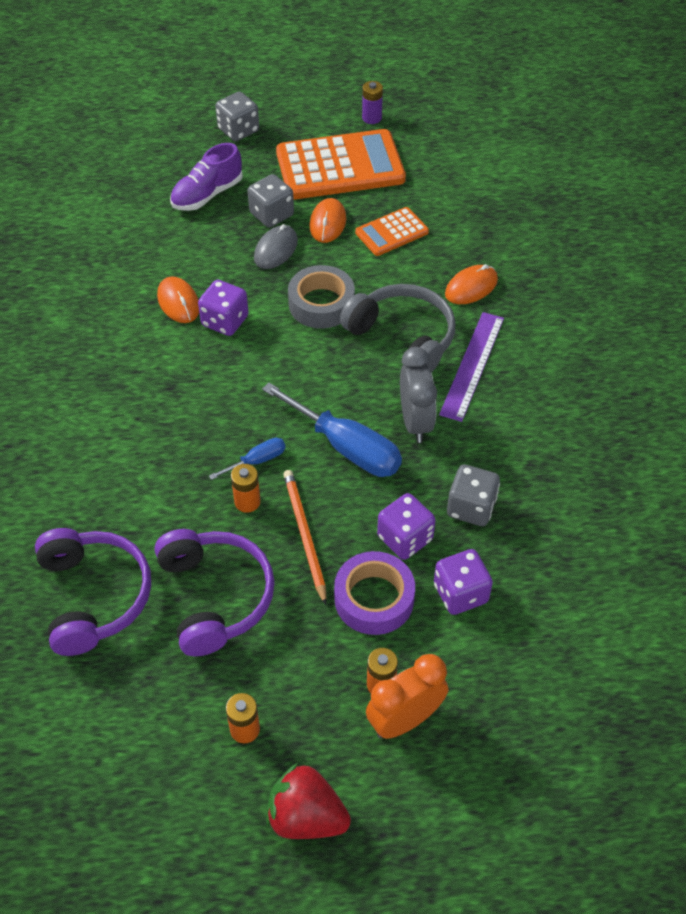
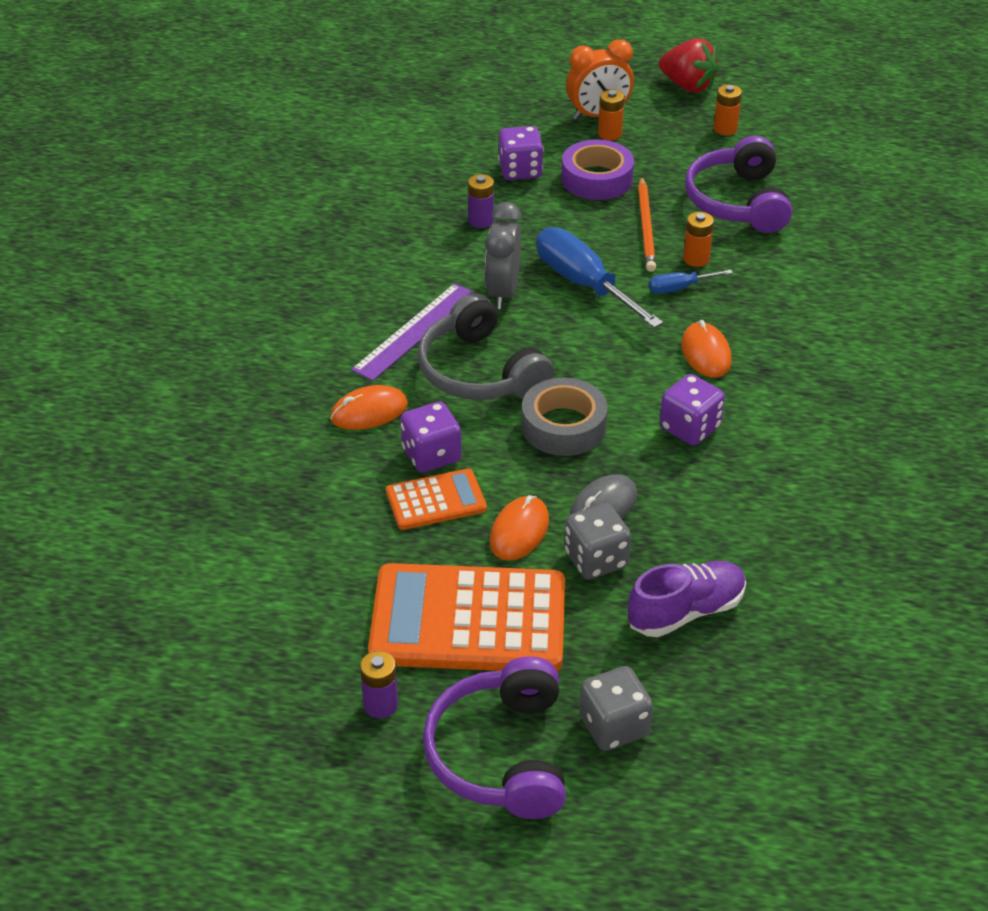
camera: 165 degrees left, 10 degrees down
purple headphones [35,528,151,656] -> purple headphones moved to [423,656,566,819]
orange mouse [157,276,199,323] -> orange mouse moved to [681,320,732,378]
purple dice [377,493,436,560] -> purple dice moved to [400,402,462,473]
grey dice [447,465,500,526] -> purple battery [468,174,494,228]

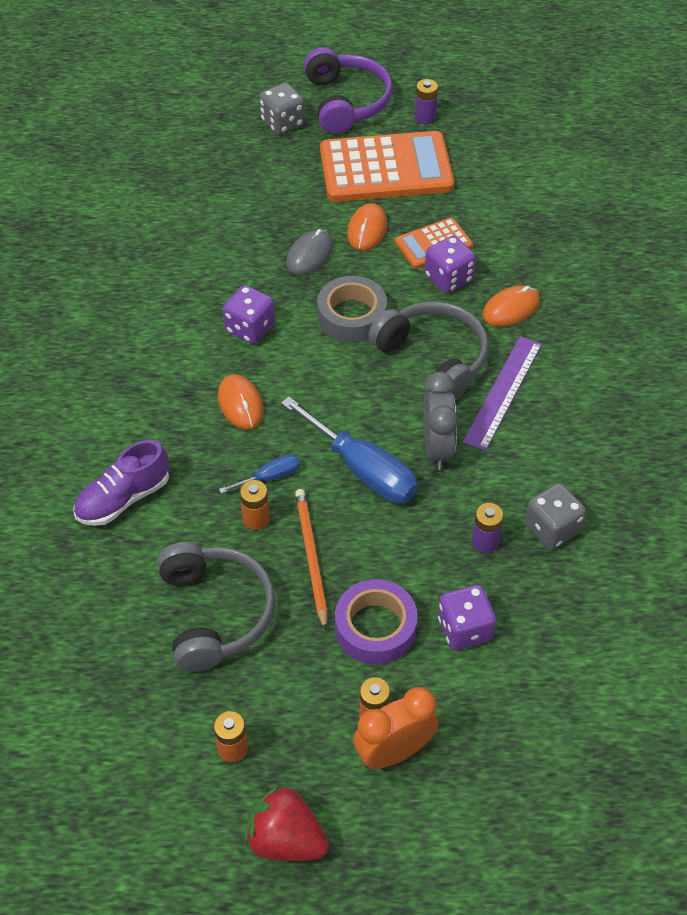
camera: 170 degrees right, 10 degrees up
grey dice [564,503,631,580] -> grey dice moved to [525,483,586,549]
purple shoe [628,561,746,637] -> purple shoe moved to [73,440,169,526]
purple headphones [685,136,792,233] -> grey headphones [157,542,275,672]

